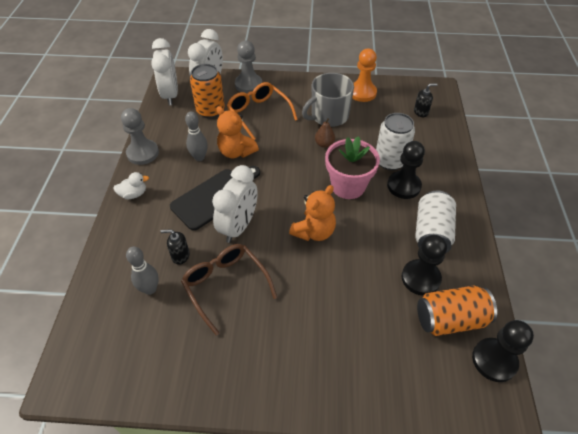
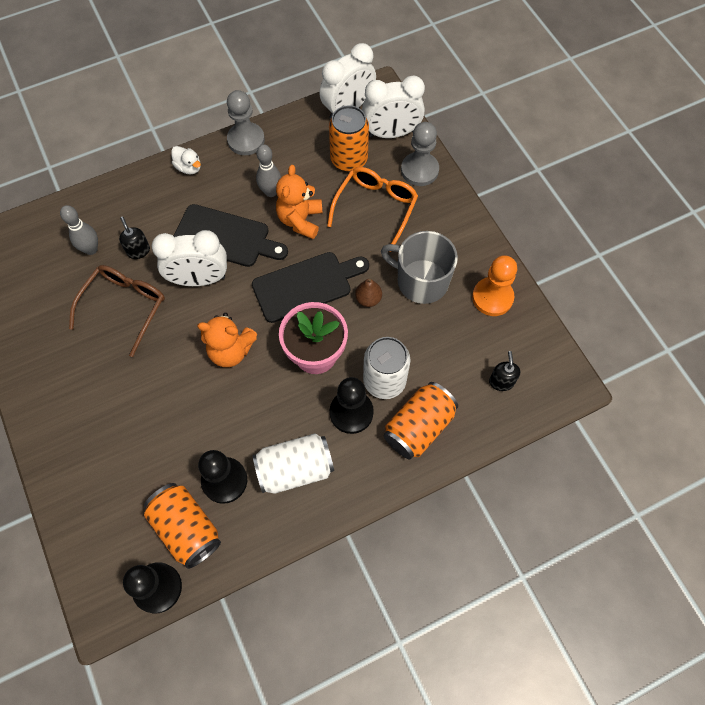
camera: 60 degrees right, 15 degrees up
black soap dispenser [414,83,437,117] -> black soap dispenser turned 135 degrees counterclockwise [489,351,520,391]
none -> black cutting board [252,252,369,323]
none -> orange can [384,382,458,460]

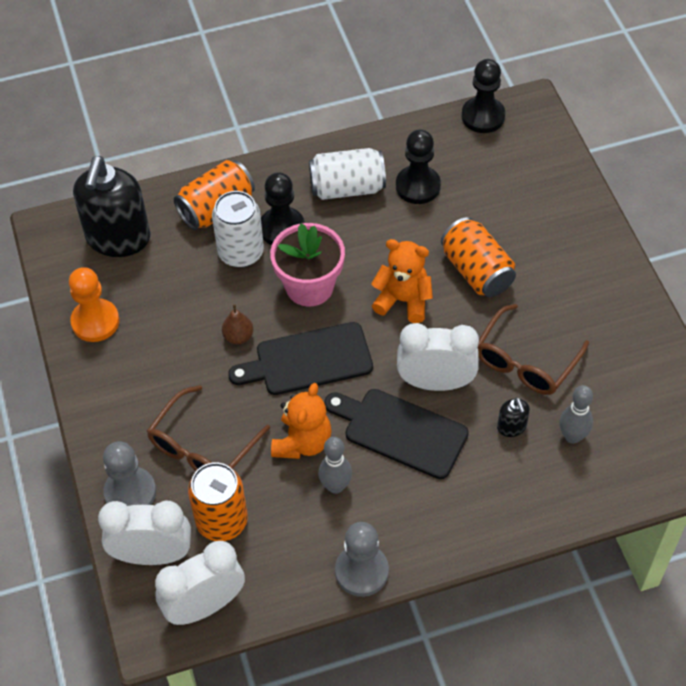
camera: 170 degrees left, 10 degrees down
orange can [144,483,221,569] -> orange can moved to [441,217,516,297]
white duck [171,146,201,174] -> none
orange glasses [327,167,418,252] -> brown glasses [147,385,270,471]
grey mug [381,231,458,304] -> none
black soap dispenser [489,351,520,391] -> black soap dispenser [73,156,151,257], size x2.40

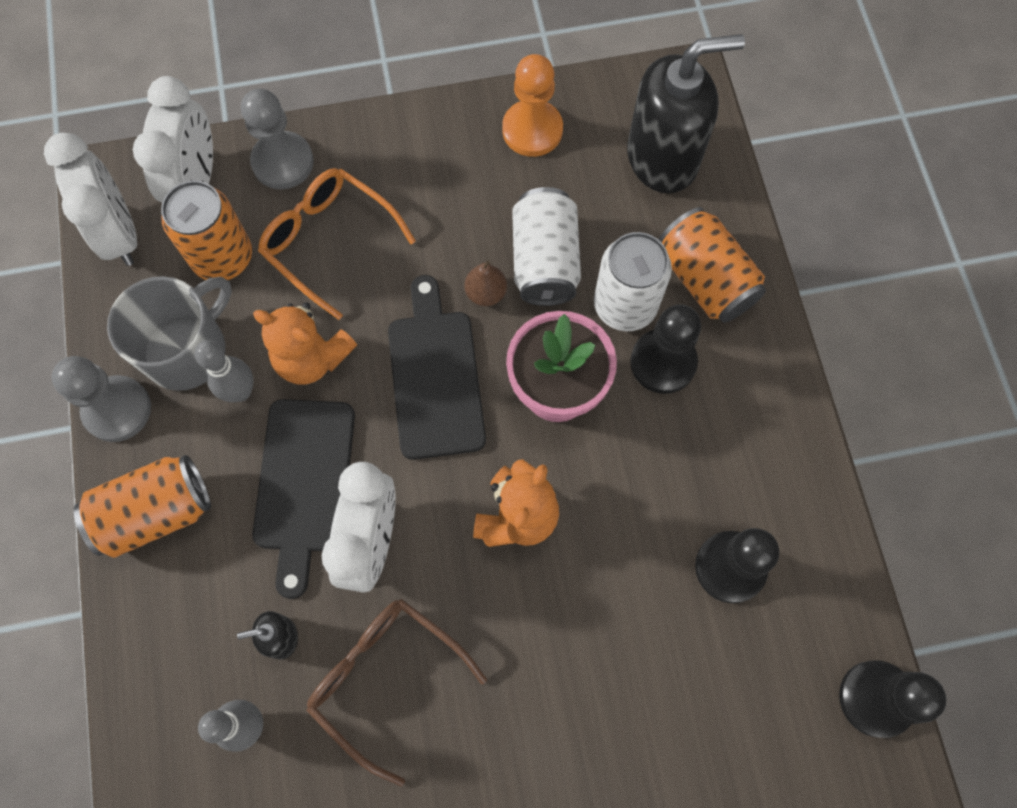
camera: 95 degrees right, 15 degrees up
black soap dispenser [73,156,151,257] -> black soap dispenser turned 150 degrees clockwise [627,34,745,193]
brown glasses [147,385,270,471] -> orange glasses [258,168,416,320]
white can [309,148,386,200] -> white can moved to [512,187,581,306]
black cutting board [324,389,469,479] -> black cutting board turned 150 degrees clockwise [252,399,355,599]
orange can [441,217,516,297] -> orange can moved to [74,455,211,558]
none -> grey mug [107,276,232,391]

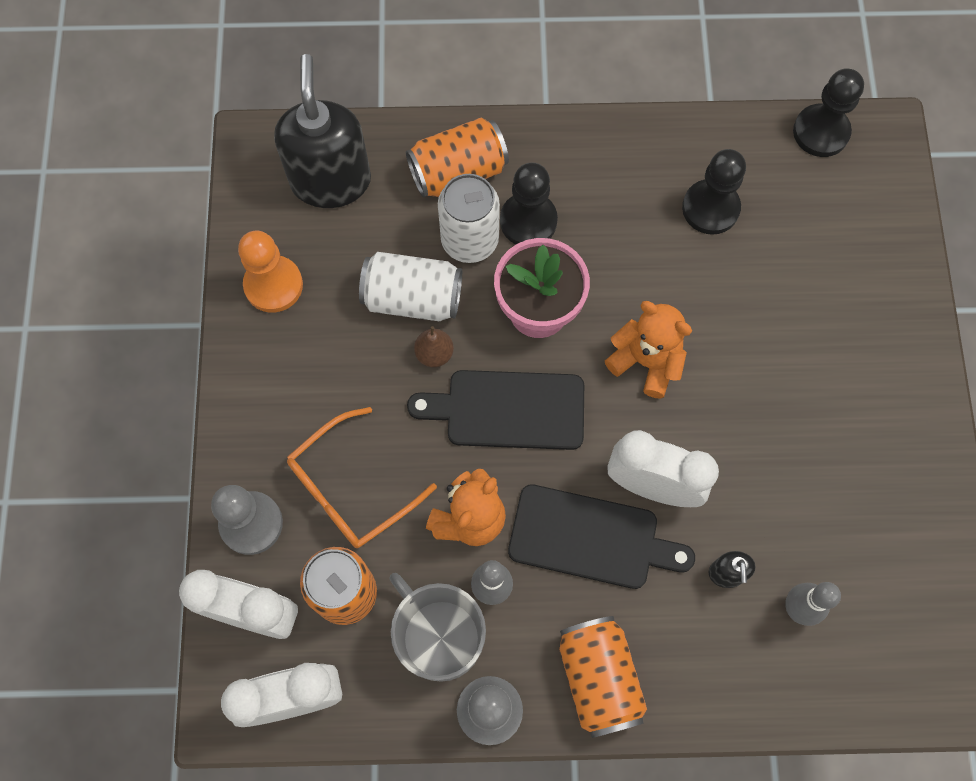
camera: 80 degrees left, 0 degrees up
brown glasses [306,599,487,786] -> none

